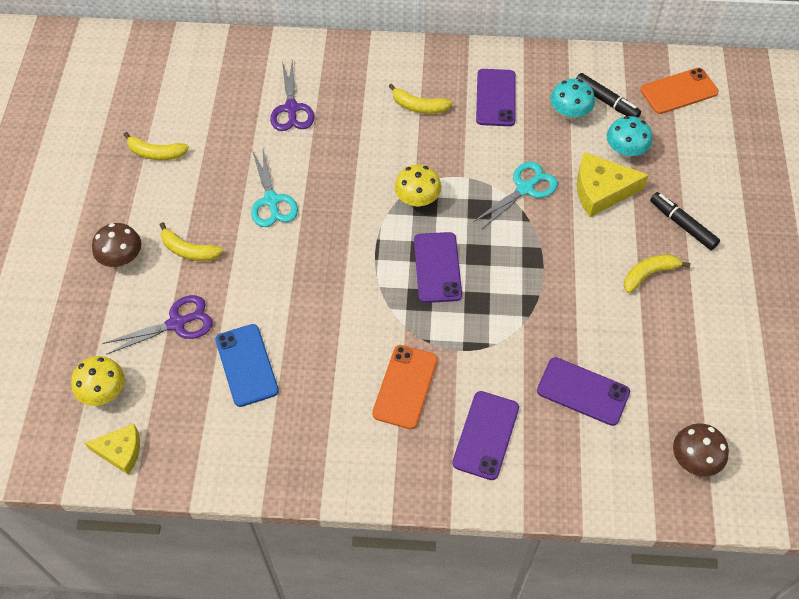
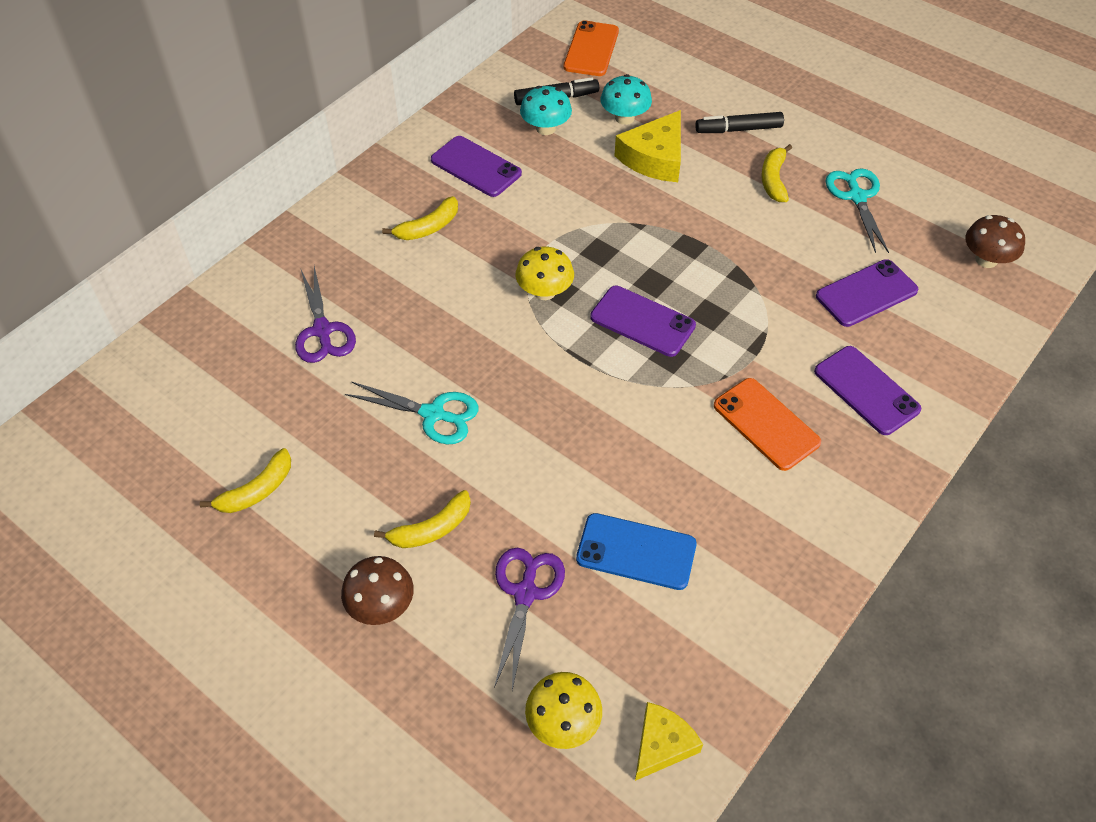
camera: 55 degrees left, 5 degrees down
purple scissors [270,59,314,131] -> purple scissors turned 45 degrees clockwise [295,266,356,363]
turquoise scissors [473,162,558,230] -> turquoise scissors moved to [826,168,889,253]

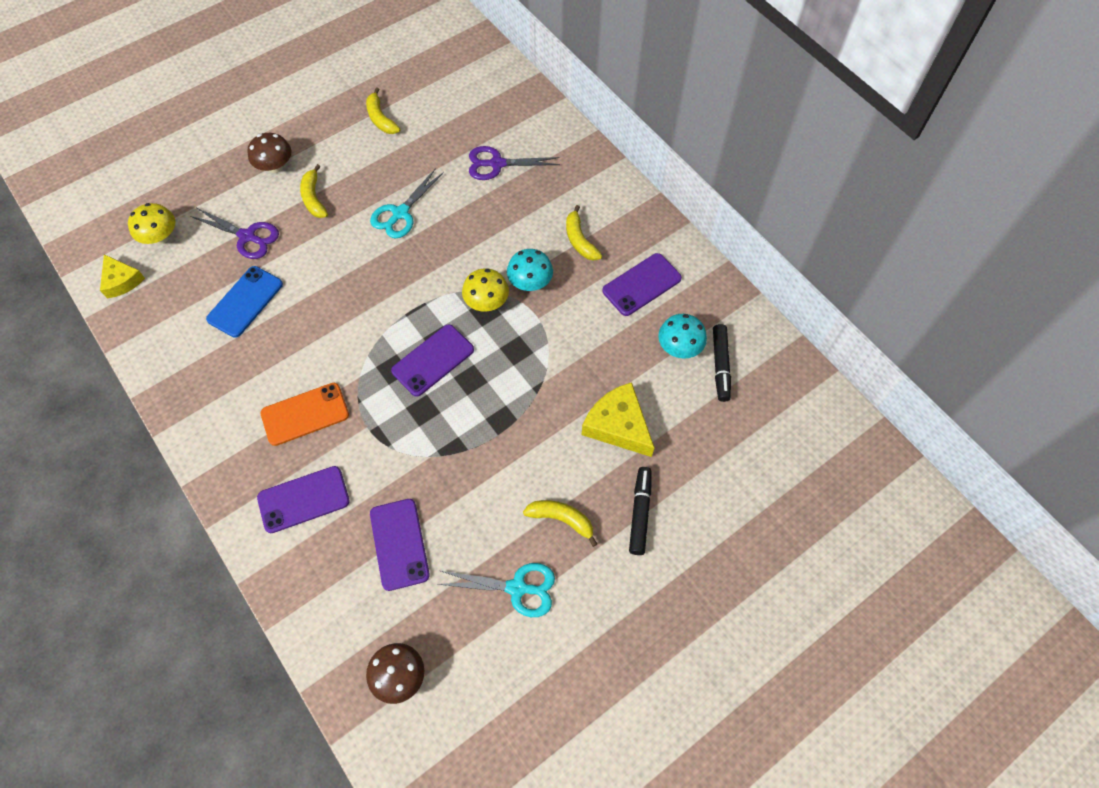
camera: 105 degrees right, 10 degrees up
orange phone [564,20,619,76] -> none
turquoise mushroom [601,74,652,125] -> turquoise mushroom moved to [507,249,553,291]

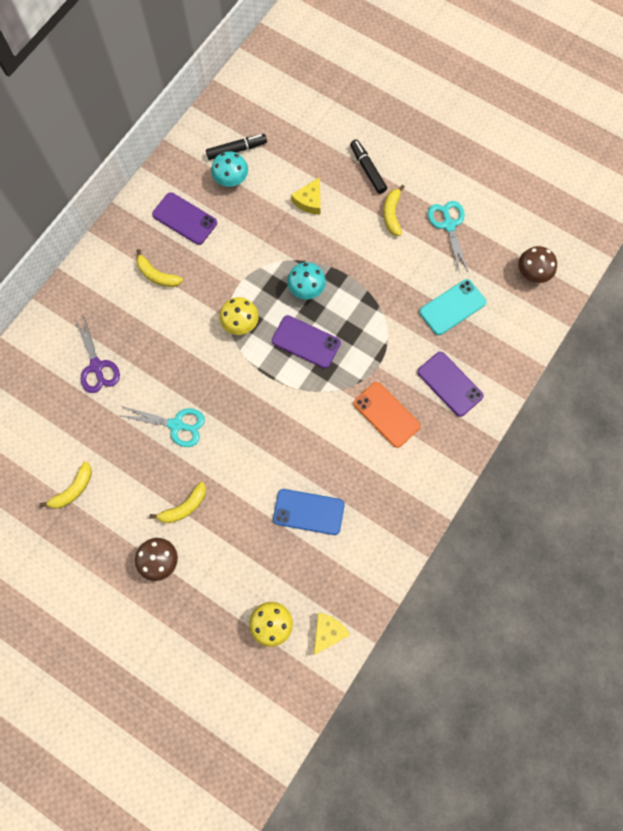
camera: 110 degrees left, 10 degrees up
purple scissors [190,208,279,259] -> none
purple phone [370,499,430,591] -> turquoise phone [419,279,486,335]
turquoise mushroom [507,249,553,291] -> turquoise mushroom moved to [287,262,326,299]
yellow banana [566,205,602,261] -> yellow banana turned 75 degrees clockwise [136,249,183,287]
yellow cheese [582,382,654,457] -> yellow cheese [291,177,320,214], size x0.65
black marker [629,467,651,555] -> black marker turned 75 degrees clockwise [350,139,387,194]

